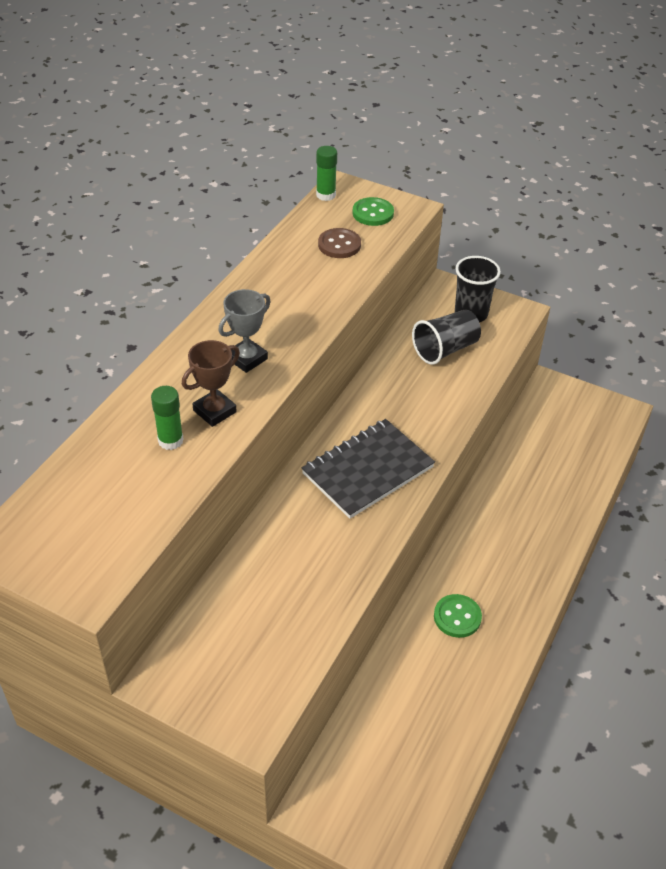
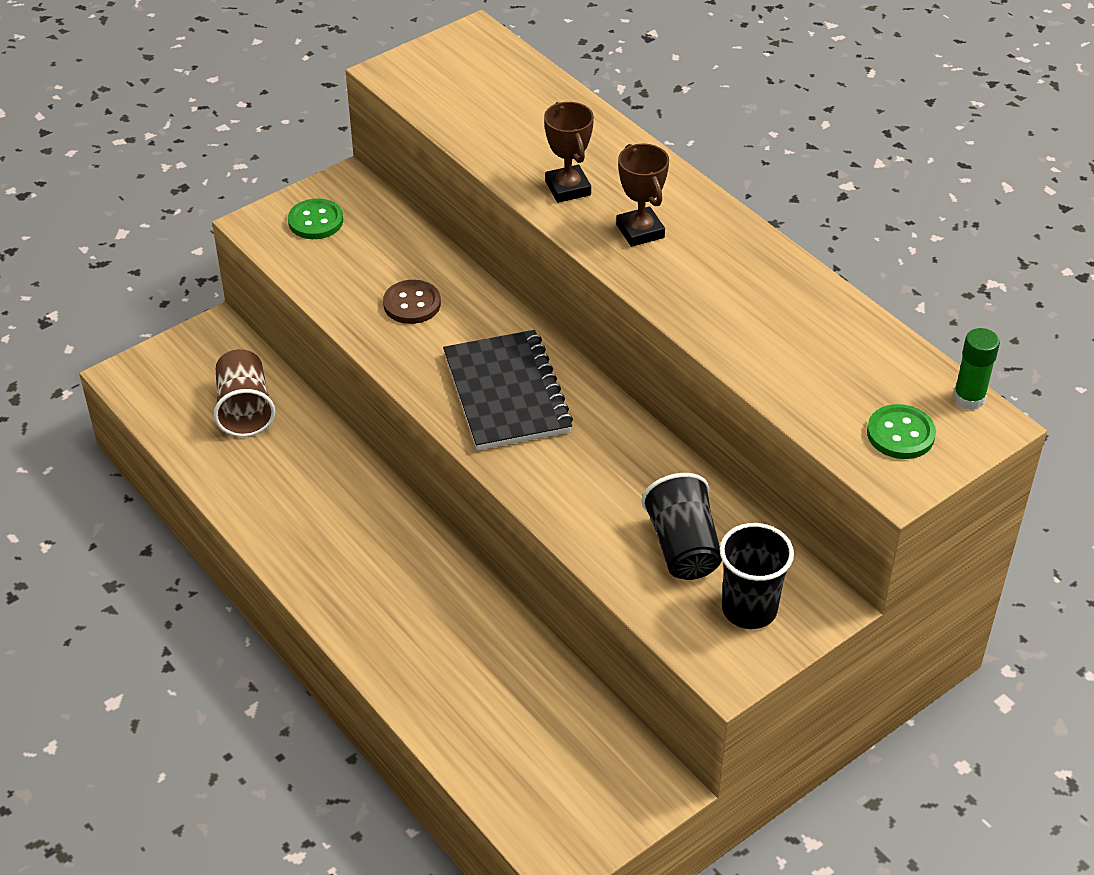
camera: 115 degrees right, 0 degrees up
green glue stick [151,386,184,450] -> none
grey trophy [218,289,271,373] -> brown trophy [616,144,669,247]
brown button [318,228,361,258] -> brown button moved to [383,280,441,324]
green button [434,594,482,638] -> green button moved to [288,198,343,239]
none -> brown cup [214,349,275,437]

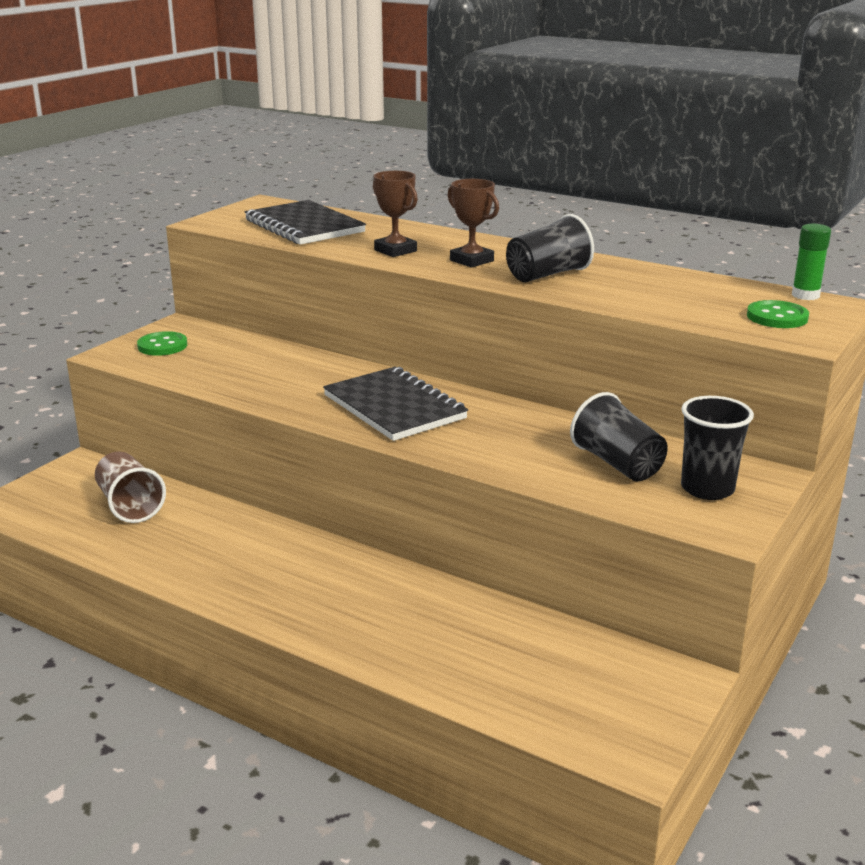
camera: 20 degrees left, 20 degrees down
brown button [383,280,441,324] -> none
none -> black notebook [244,200,366,245]
none -> black cup [506,214,594,282]

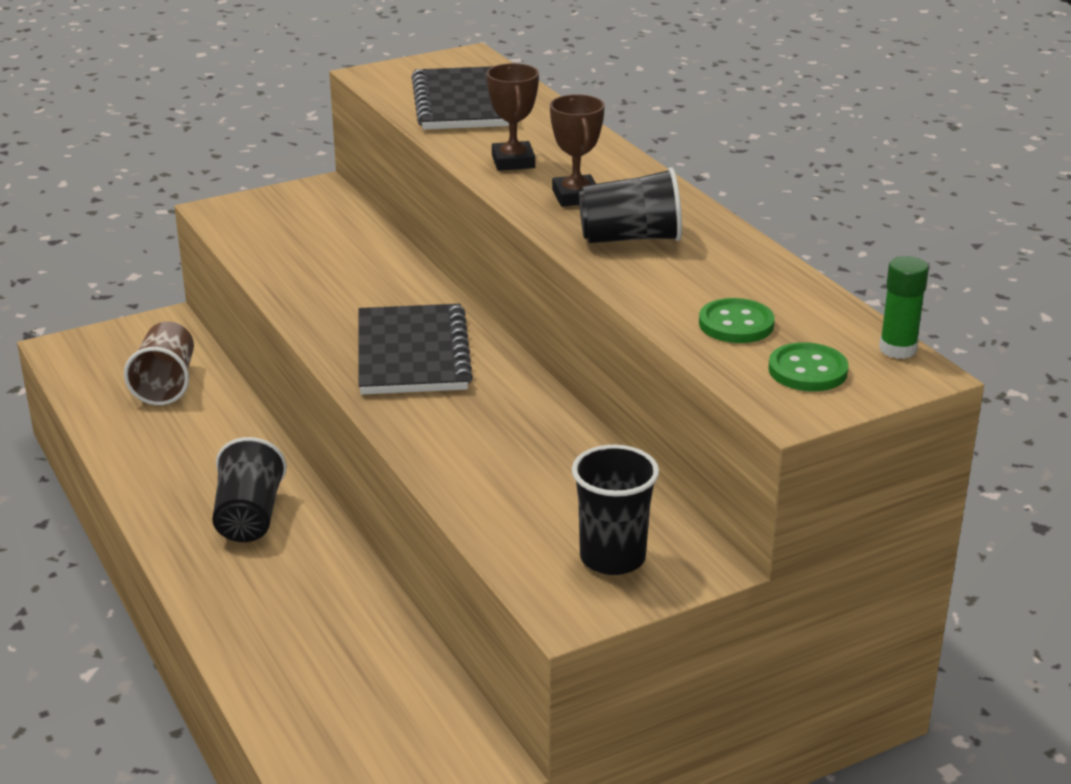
camera: 30 degrees right, 5 degrees up
green button [137,331,187,356] -> green button moved to [699,298,775,343]
black cup [570,392,668,481] -> black cup moved to [212,437,287,542]

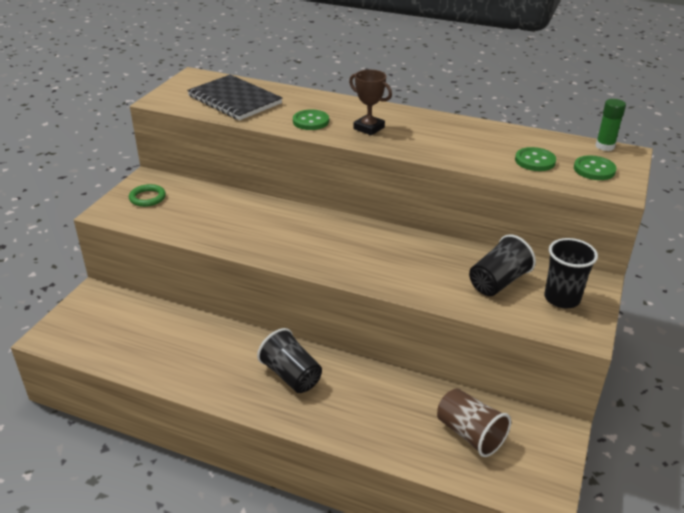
camera: 40 degrees left, 5 degrees up
brown cup [124,322,194,405] -> brown cup moved to [437,388,511,457]
black notebook [358,304,473,395] -> none
brown trophy [487,63,539,171] -> green button [293,109,329,130]
black cup [579,167,682,243] -> black cup moved to [469,235,536,296]
none -> green ring [129,184,166,207]

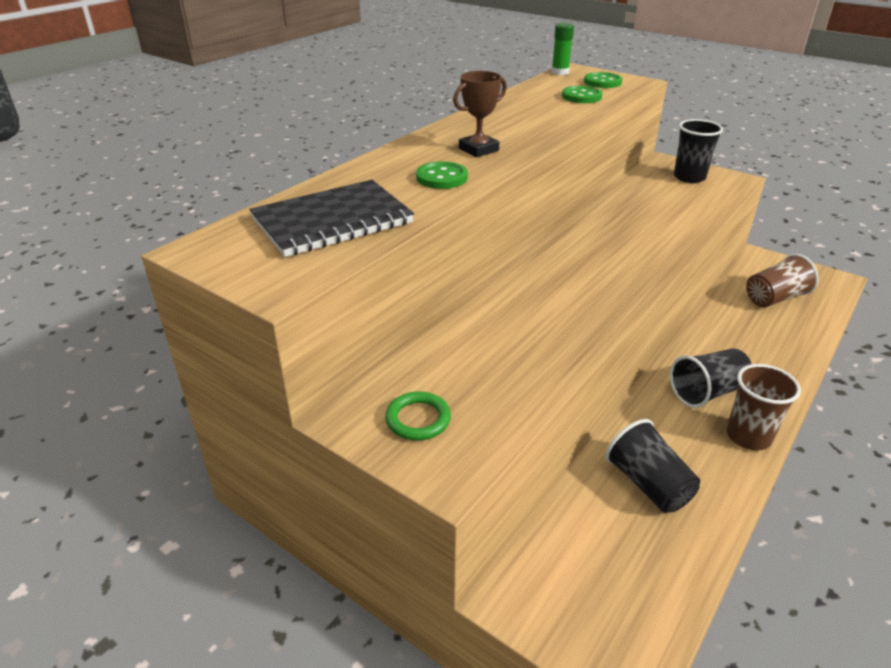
camera: 75 degrees left, 0 degrees up
black cup [469,235,536,296] -> black cup moved to [606,419,700,513]
none -> brown cup [727,364,801,451]

